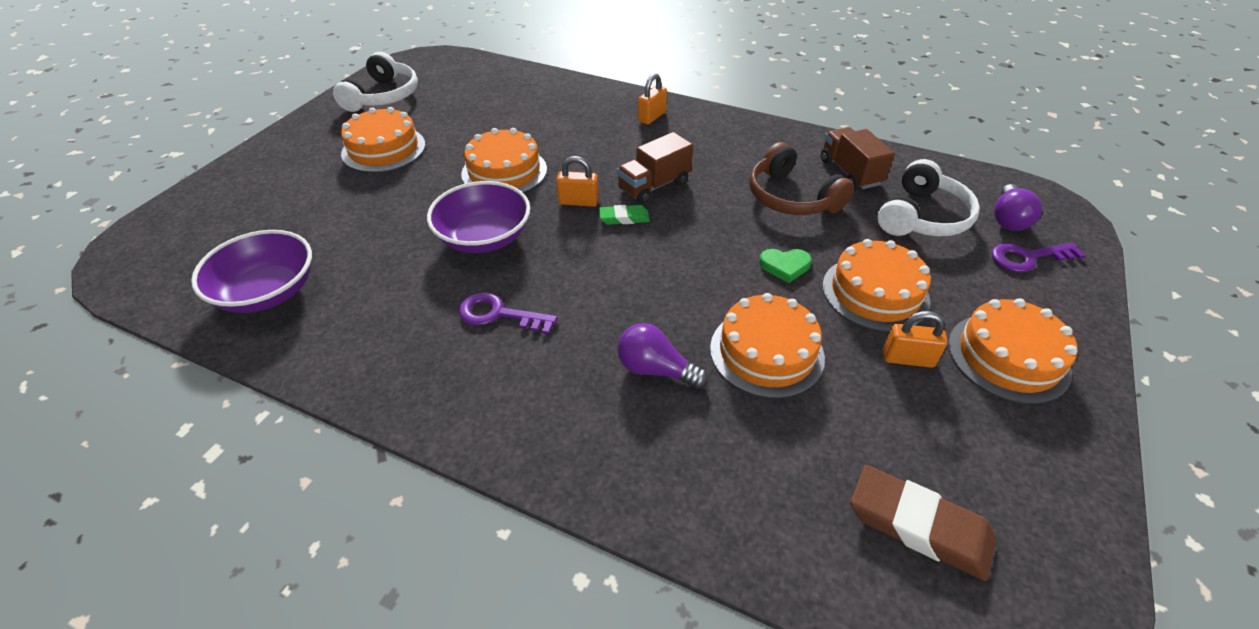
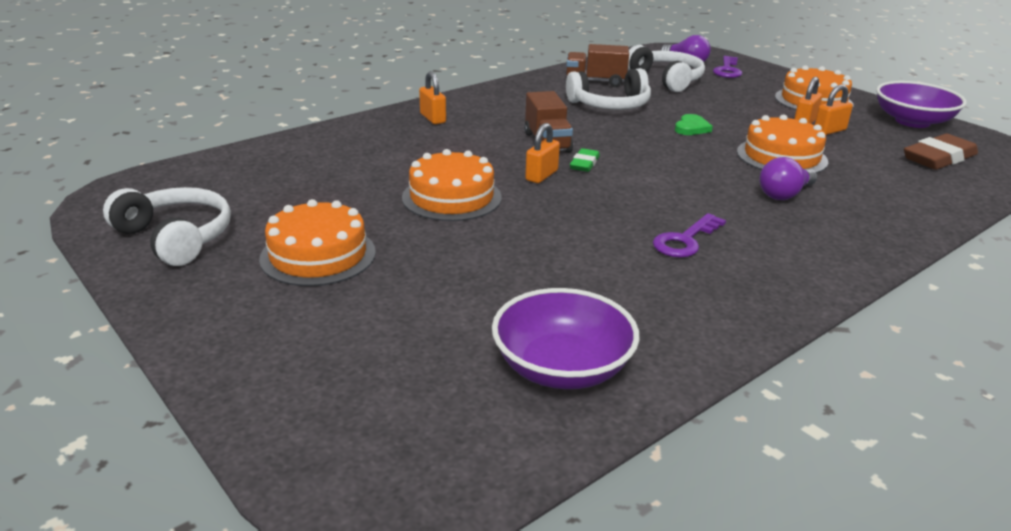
camera: 65 degrees left, 15 degrees down
purple bowl [427,181,530,253] -> purple bowl moved to [876,81,967,128]
brown headphones [749,142,854,215] -> white headphones [566,68,651,109]
orange cake [823,239,931,331] -> none
none -> orange padlock [815,84,853,135]

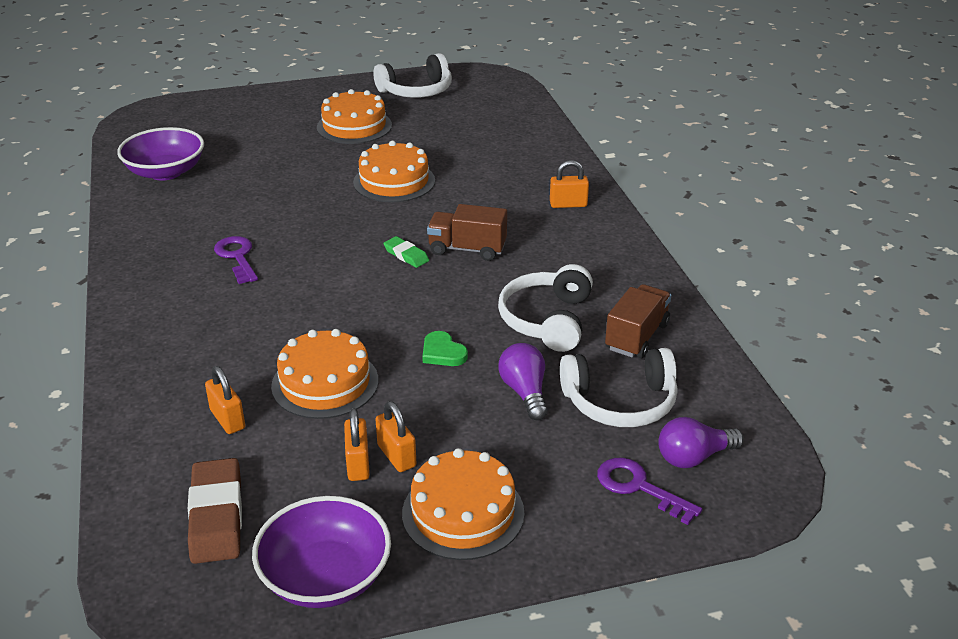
camera: 115 degrees right, 5 degrees up
orange padlock [525,123,560,183] -> orange padlock moved to [205,366,245,434]
purple light bulb [759,157,817,200] -> purple light bulb moved to [498,343,548,420]

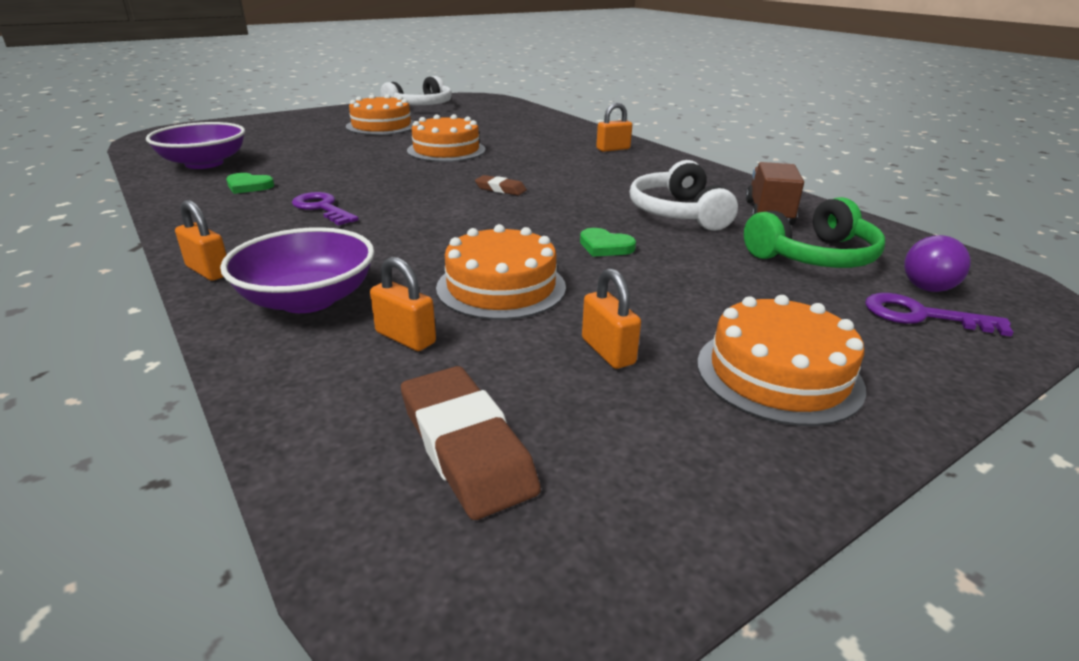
camera: 20 degrees left, 5 degrees down
purple bowl [252,496,391,608] -> purple bowl moved to [220,227,374,313]
orange padlock [375,401,416,472] -> orange padlock moved to [175,200,226,281]
green eraser [383,236,429,268] -> brown eraser [475,175,527,195]
brown truck [427,204,507,261] -> none
purple light bulb [498,343,548,420] -> none
white headphones [560,348,678,427] -> green headphones [744,197,885,268]
none -> green heart [226,173,274,194]

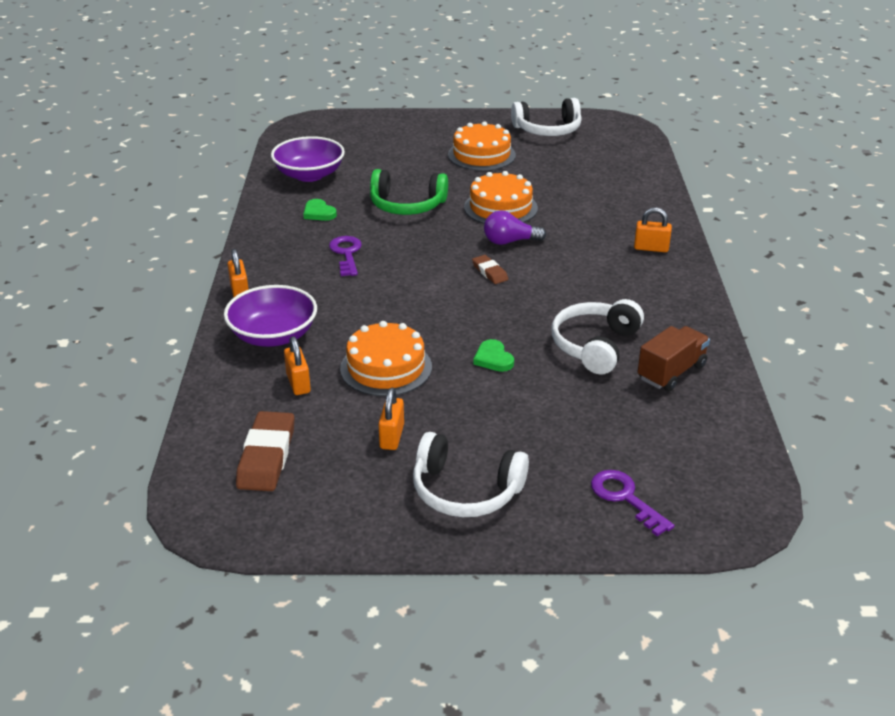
camera: 35 degrees right, 5 degrees up
orange cake [697,295,866,426] -> white headphones [413,432,529,517]
green headphones [744,197,885,268] -> green headphones moved to [370,169,448,215]
purple light bulb [904,235,971,292] -> purple light bulb moved to [484,210,546,245]

